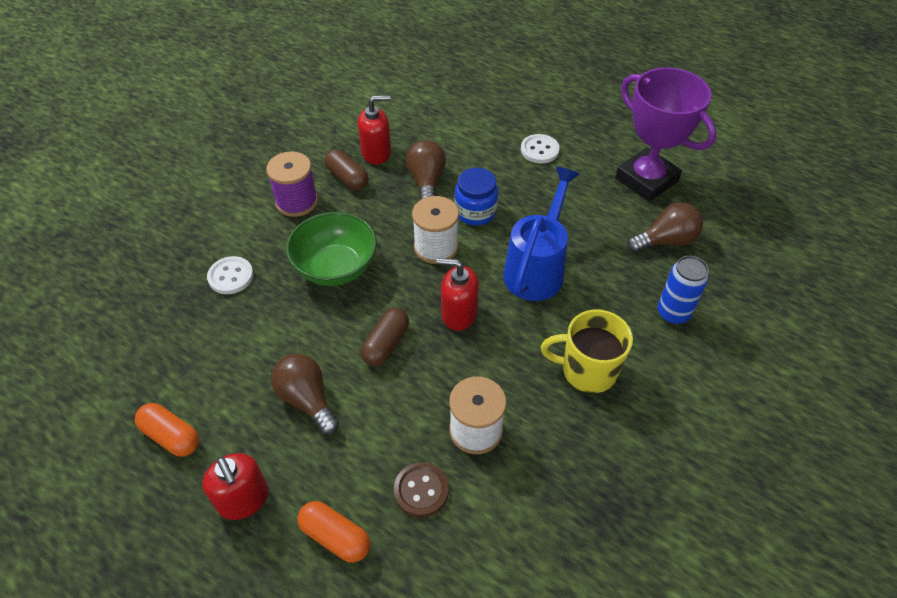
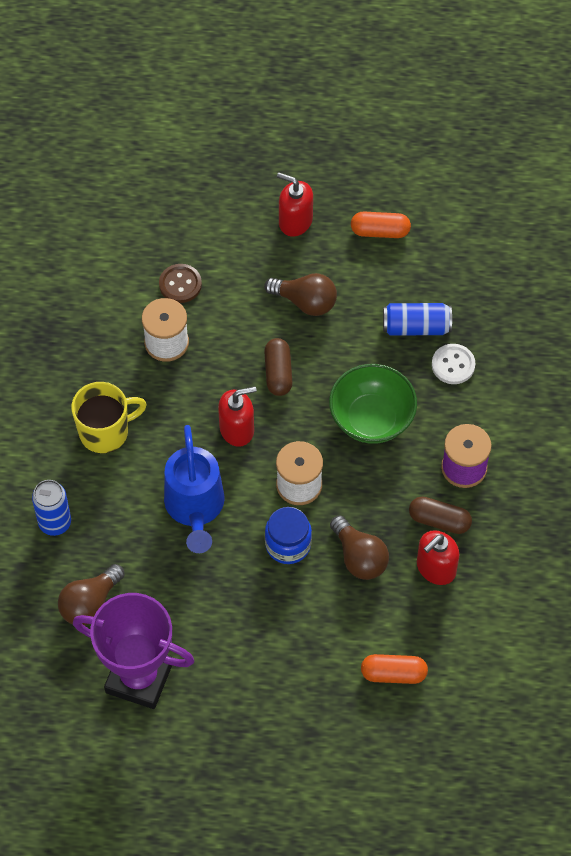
camera: 150 degrees right, 10 degrees up
orange capsule [298,501,370,563] -> orange capsule moved to [361,654,428,684]
white button [521,134,560,164] -> none
none -> blue can [383,303,452,335]

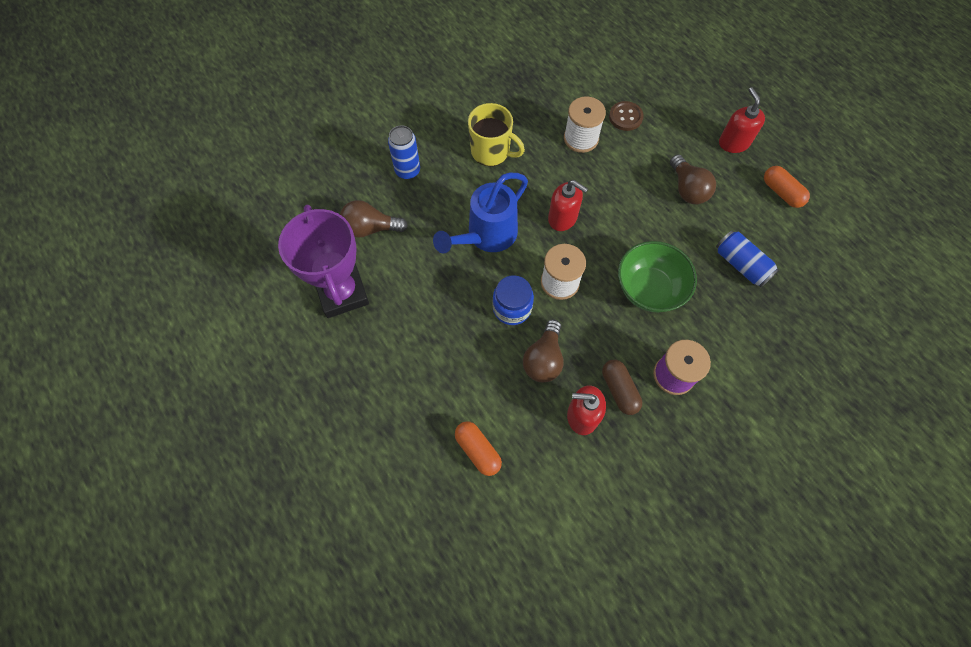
camera: 50 degrees right, 5 degrees up
brown capsule [264,338,293,396] -> none
white button [432,344,476,384] -> none

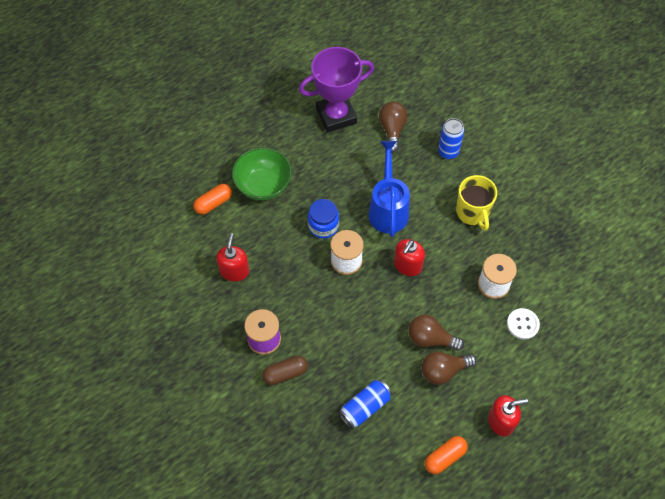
camera: 90 degrees right, 5 degrees down
blue watering can [433,173,528,253] -> blue watering can turned 45 degrees clockwise [368,141,410,237]
yellow mug [468,103,525,166] -> yellow mug turned 45 degrees counterclockwise [456,175,497,231]
brown light bulb [523,320,564,382] -> brown light bulb moved to [408,315,464,351]
brown capsule [602,360,642,415] -> brown capsule moved to [262,356,308,385]
brown button [609,101,644,131] -> white button [507,308,540,340]
green bowl [618,241,697,312] -> green bowl moved to [232,148,292,200]

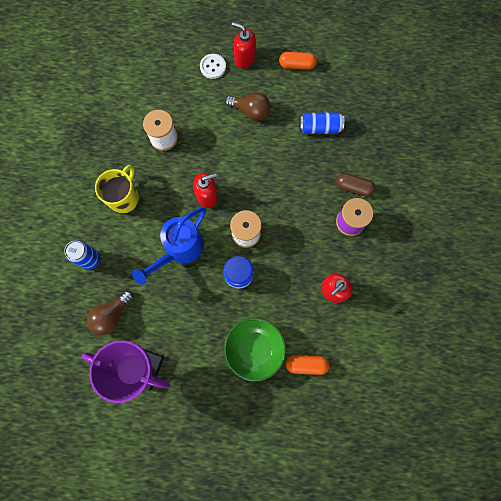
camera: 140 degrees left, 15 degrees up
brown light bulb [408,315,464,351] -> none
white button [507,308,540,340] -> white button moved to [200,54,226,79]

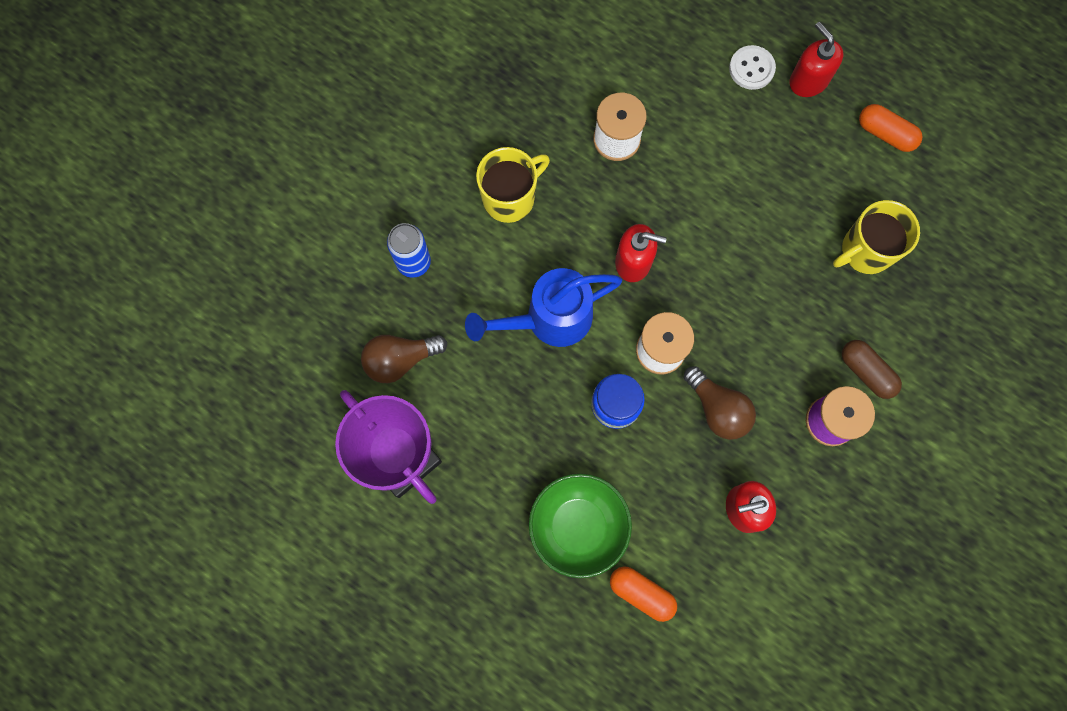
camera: 30 degrees right, 0 degrees up
brown light bulb [225,93,271,121] -> brown light bulb moved to [683,366,756,440]
blue can [299,113,344,134] -> yellow mug [833,200,920,274]

